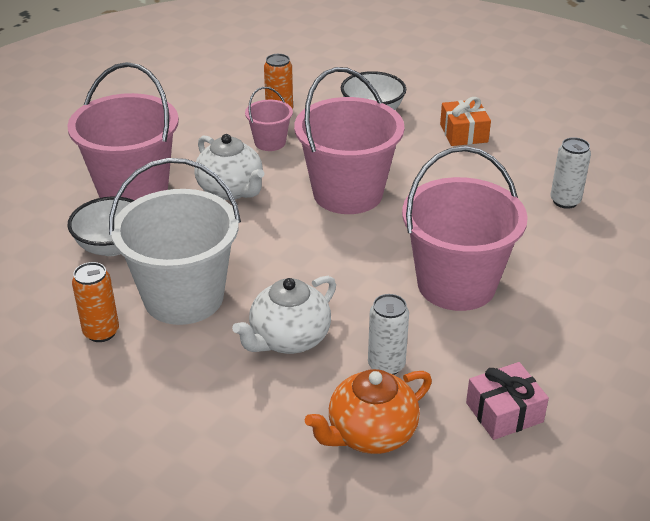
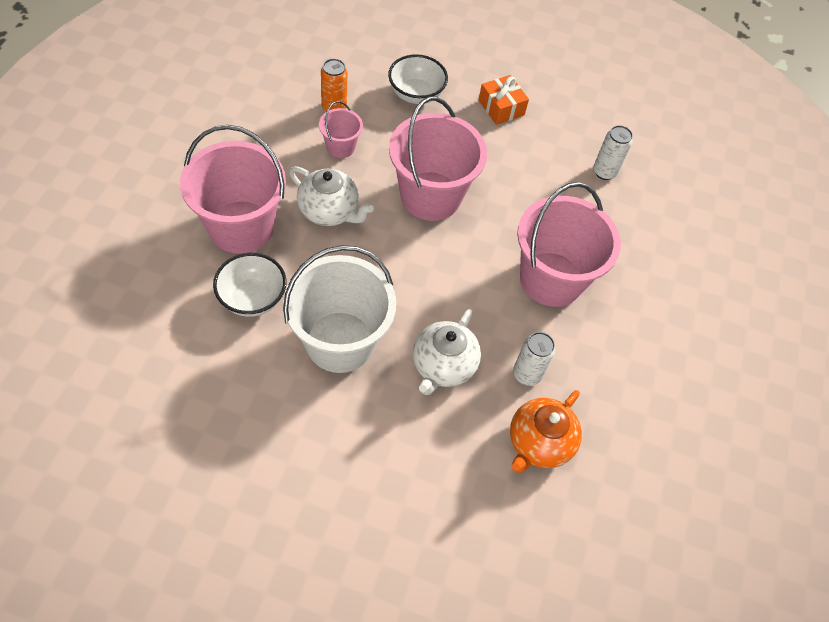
camera: 25 degrees left, 20 degrees up
orange can [72,262,119,342] -> none
pink gift [466,362,549,440] -> none

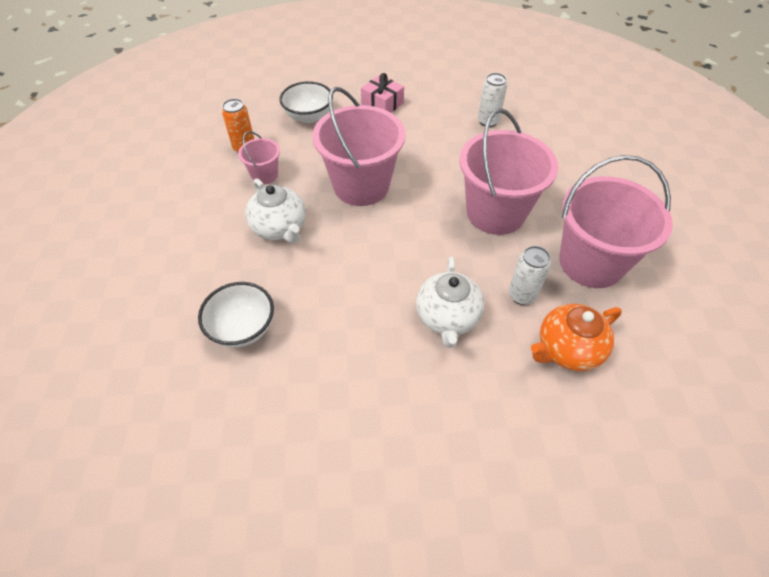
camera: 15 degrees left, 5 degrees down
pink bucket [180,125,286,254] -> pink bucket moved to [559,155,673,288]
white bucket [283,245,396,373] -> none
white teapot [289,166,374,226] -> white teapot turned 45 degrees clockwise [245,178,306,243]
orange gift [479,75,529,125] -> pink gift [361,73,404,113]
orange teapot [510,390,582,473] -> orange teapot turned 45 degrees clockwise [531,304,622,371]

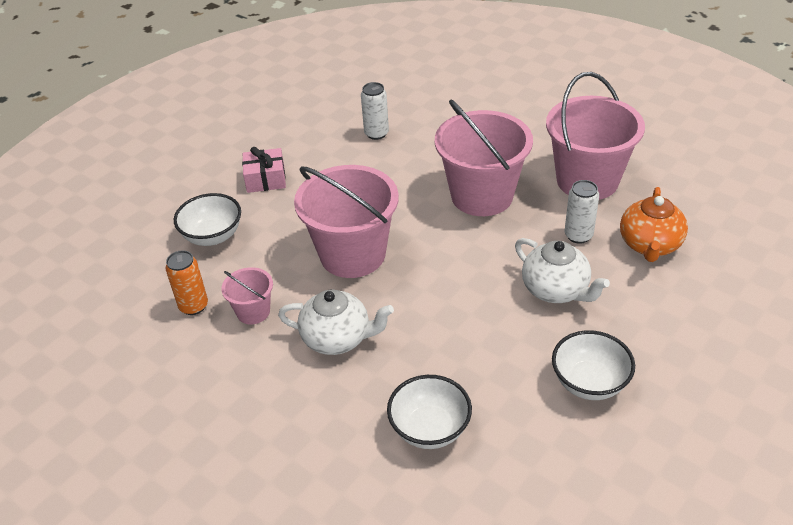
camera: 45 degrees left, 10 degrees down
none -> white bowl [552,330,635,400]

